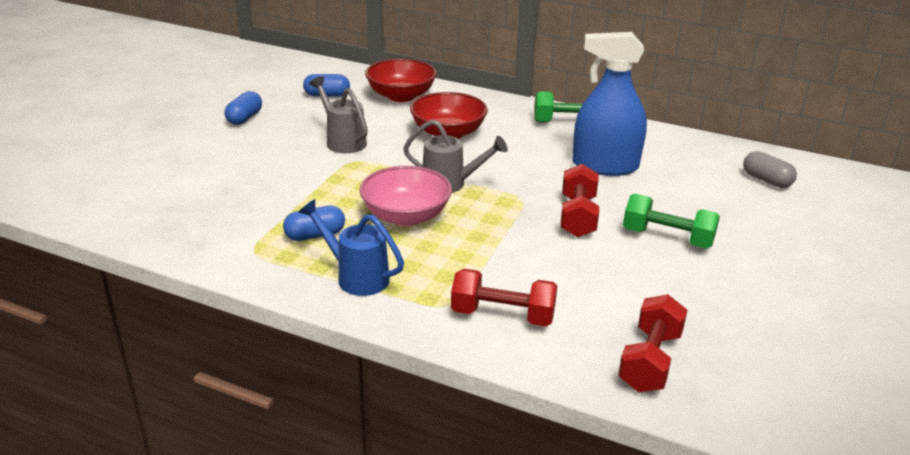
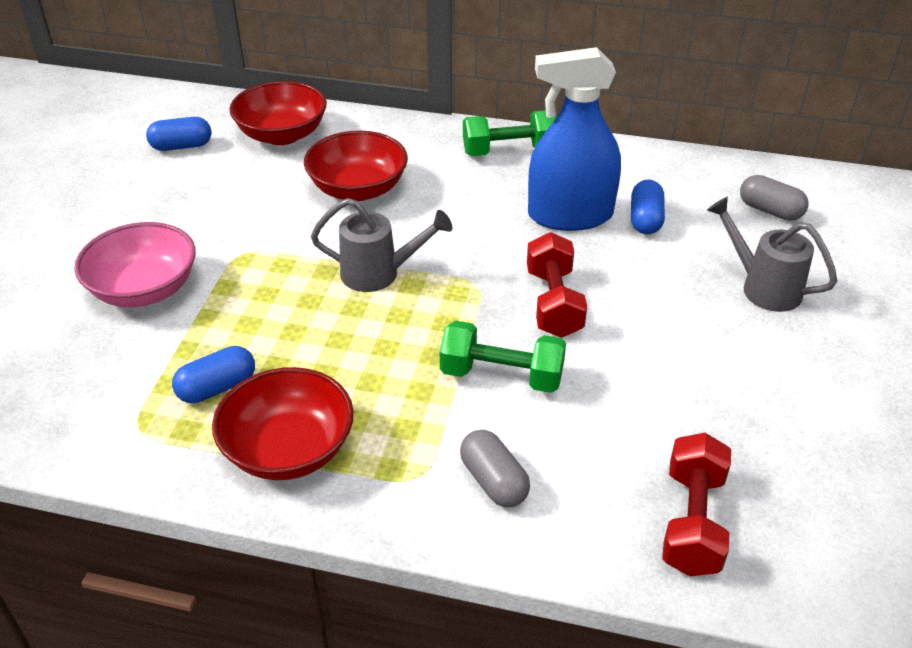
camera: 10 degrees left, 10 degrees up
blue capsule [224,91,262,125] -> blue capsule moved to [631,180,665,234]
blue watering can [298,199,404,296] -> red bowl [212,367,354,480]
grey watering can [309,76,368,153] -> grey watering can moved to [707,196,837,312]
pink bowl [359,166,452,226] -> pink bowl moved to [74,222,196,307]
red dumbbell [451,269,557,326] -> grey capsule [460,430,530,507]
green dumbbell [623,194,720,248] -> green dumbbell moved to [440,321,566,393]

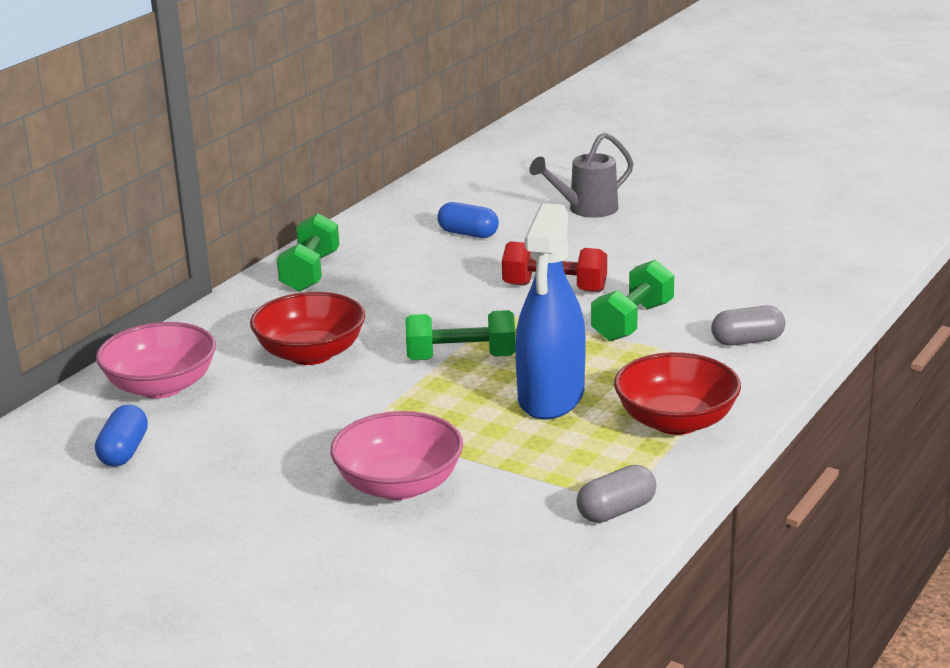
camera: 70 degrees left, 15 degrees down
blue capsule [172,346,255,403] -> none
red bowl [229,81,327,145] -> pink bowl [96,322,216,399]
grey watering can [311,198,452,292] -> green dumbbell [405,310,516,360]
blue spray bottle [528,47,621,231] -> blue spray bottle moved to [515,203,586,420]
red dumbbell [662,433,731,577] -> none
grey capsule [740,175,808,221] -> grey capsule moved to [576,465,657,523]

